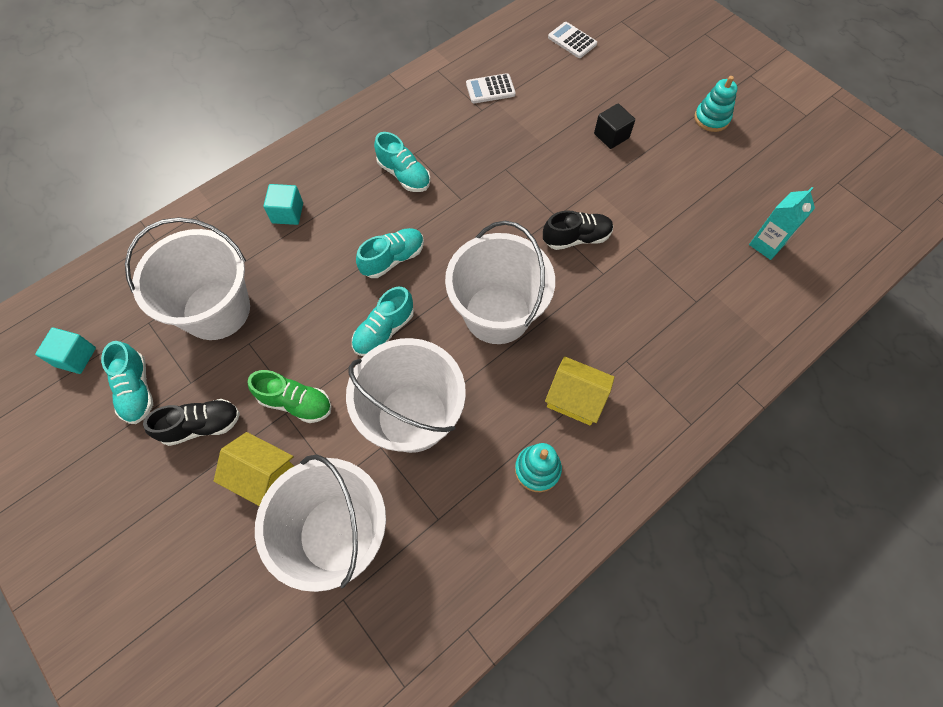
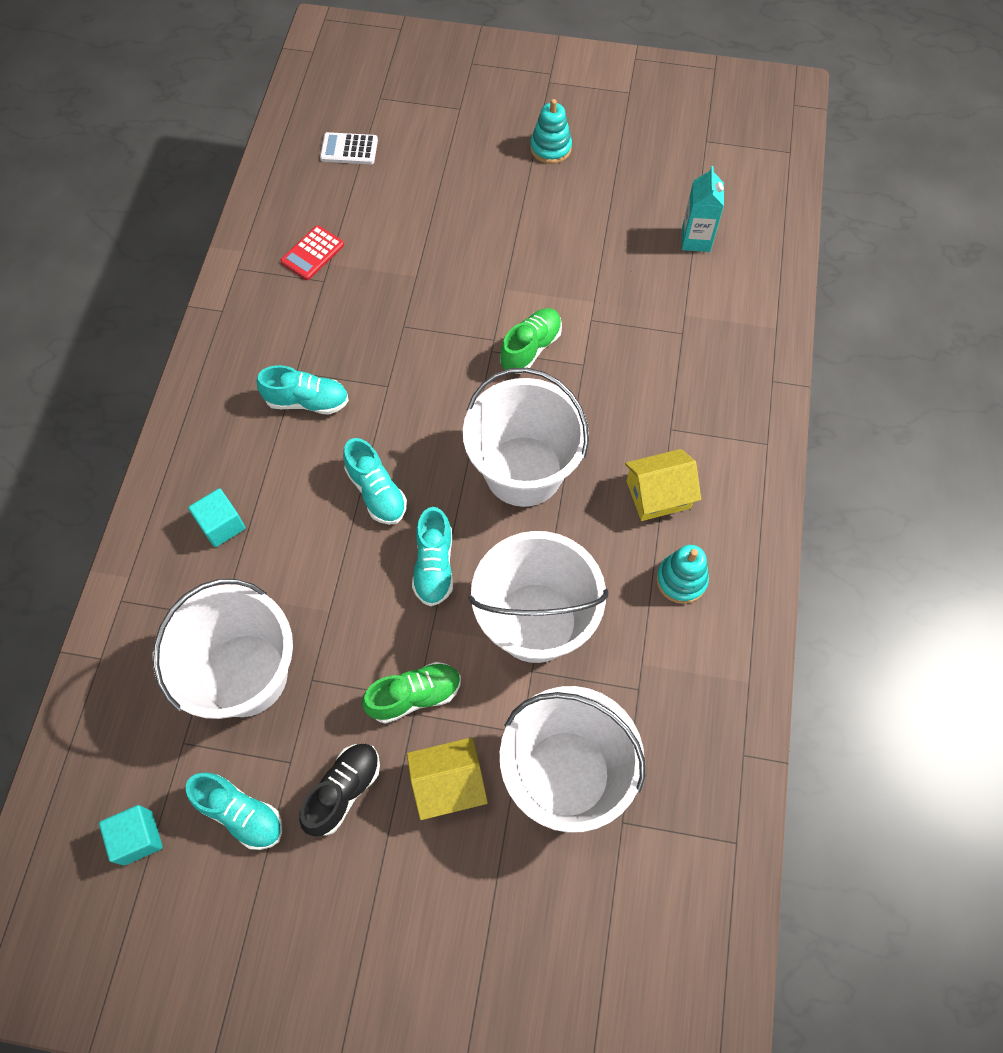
camera: 40 degrees left, 0 degrees up
turquoise shoe [356,228,424,278] -> turquoise shoe turned 135 degrees clockwise [343,438,407,525]
white calculator [466,73,516,104] -> red calculator [280,225,344,280]
black shoe [543,210,613,250] -> green shoe [500,308,562,374]
black cube [594,103,635,149] -> none

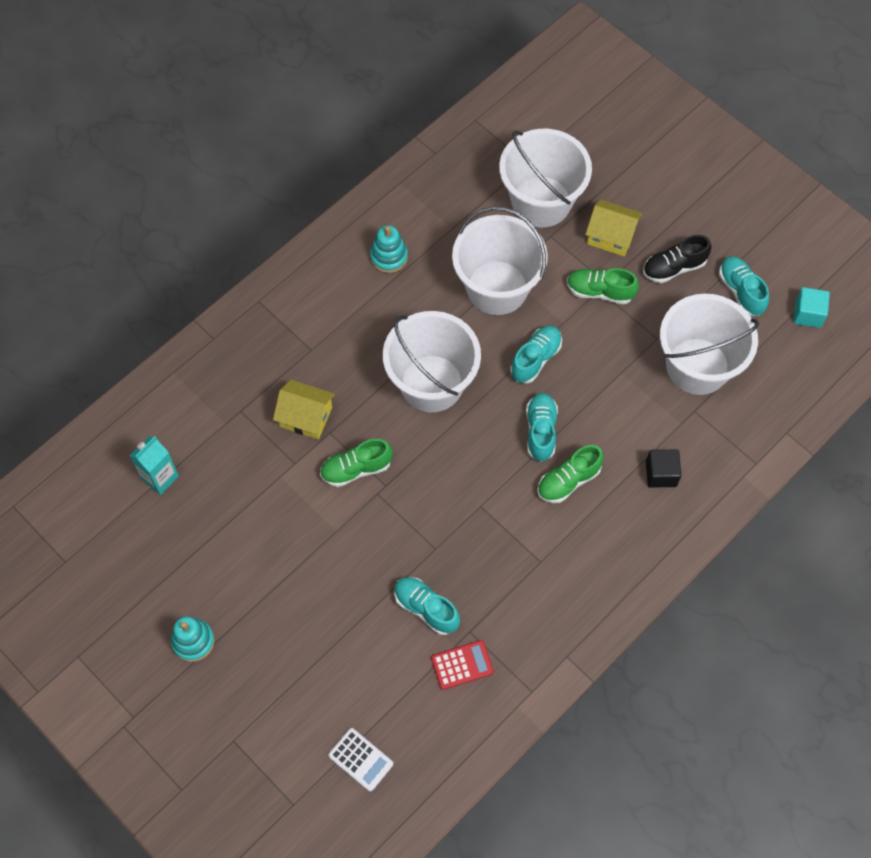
camera: 145 degrees left, 0 degrees up
turquoise cube [188,488,246,547] -> black cube [646,449,681,488]
turquoise shoe [257,365,349,415] -> turquoise shoe moved to [394,577,460,635]
yellow house [625,449,701,521] -> yellow house moved to [273,380,335,439]
none -> green shoe [537,445,604,503]

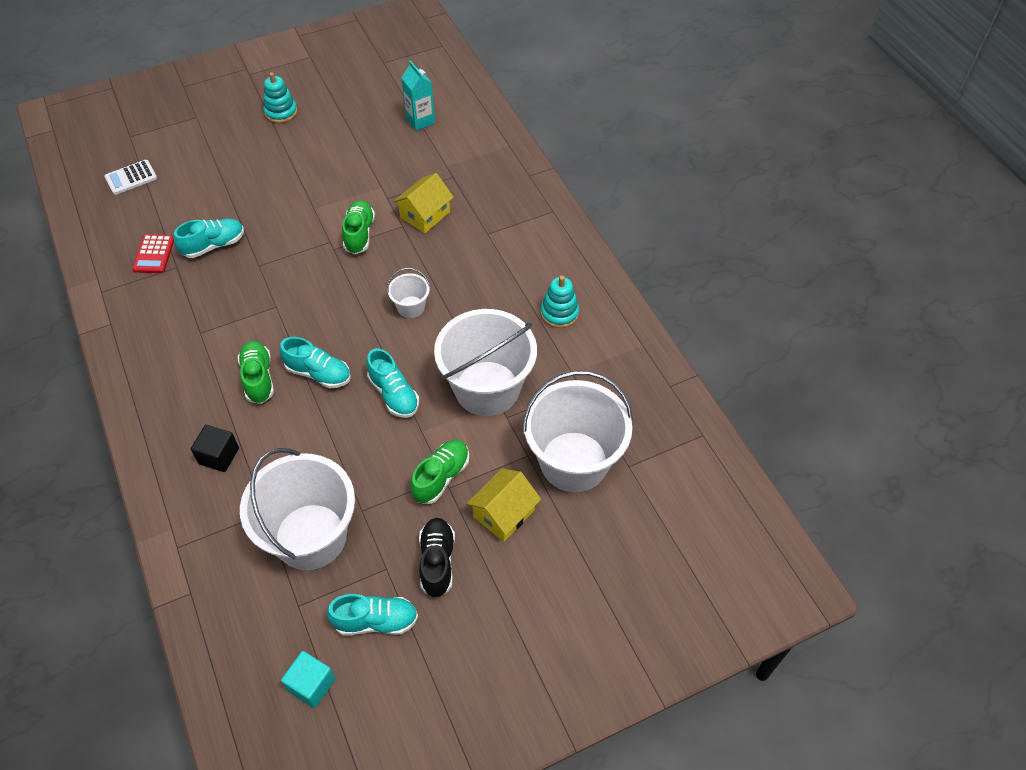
camera: 110 degrees right, 10 degrees down
white bucket [383,311,481,412] -> white bucket [387,268,430,318], size x0.44

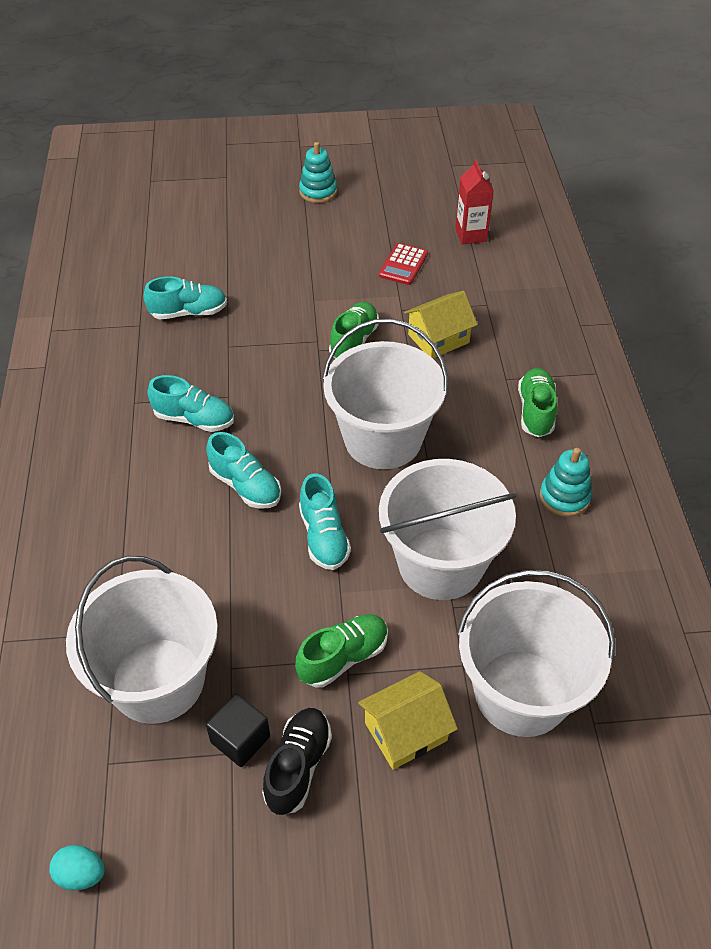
camera: 20 degrees right, 5 degrees down
white calculator [105,160,157,195] -> none
red calculator [132,234,174,273] -> red calculator moved to [379,243,428,285]
black cube [191,425,239,472] -> black cube moved to [206,694,270,767]
green shoe [238,341,274,404] -> green shoe moved to [518,368,557,437]
turquoise cube [281,651,335,708] -> turquoise egg [49,845,105,890]
turquoise shoe [327,594,418,635] -> turquoise shoe moved to [147,375,234,432]
white bucket [387,268,430,318] -> white bucket [322,319,448,469], size x2.25
turquoise carton [401,61,435,131] -> red carton [455,159,494,245]

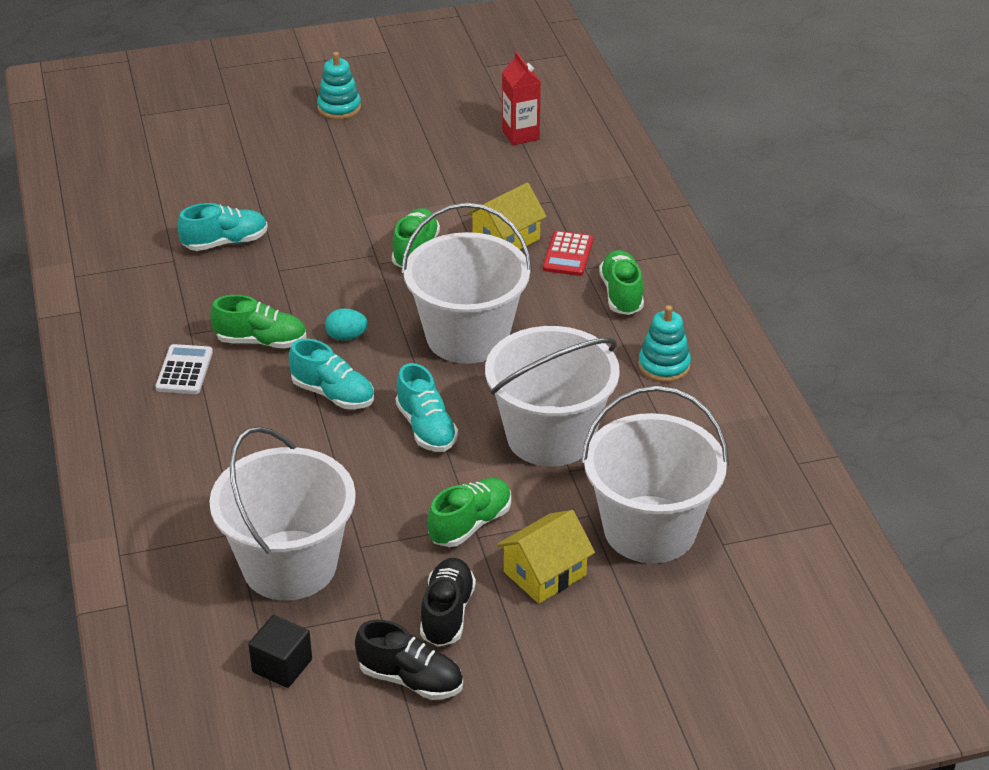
camera: 10 degrees left, 10 degrees down
turquoise egg [49,845,105,890] -> turquoise egg moved to [325,308,368,341]
turquoise shoe [147,375,234,432] -> green shoe [210,295,307,349]
black cube [206,694,270,767] -> black cube moved to [248,615,312,688]
red calculator [379,243,428,285] -> red calculator moved to [543,231,593,276]
none -> white calculator [155,344,213,394]
none -> black shoe [355,619,463,700]

